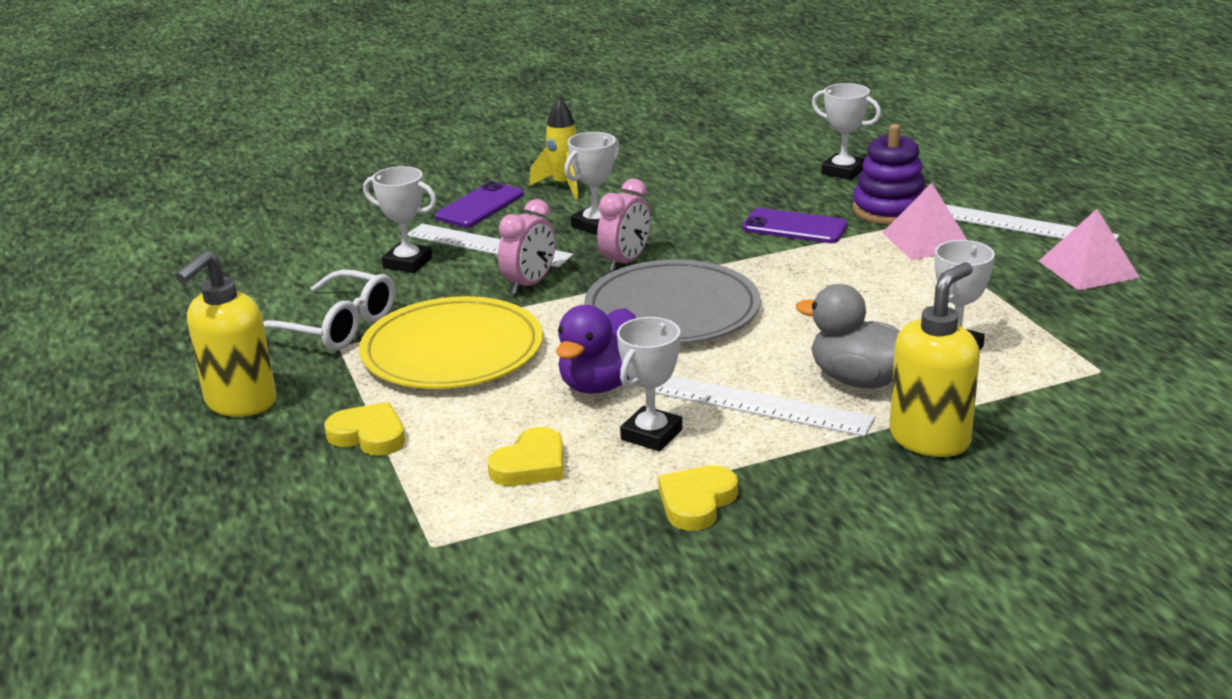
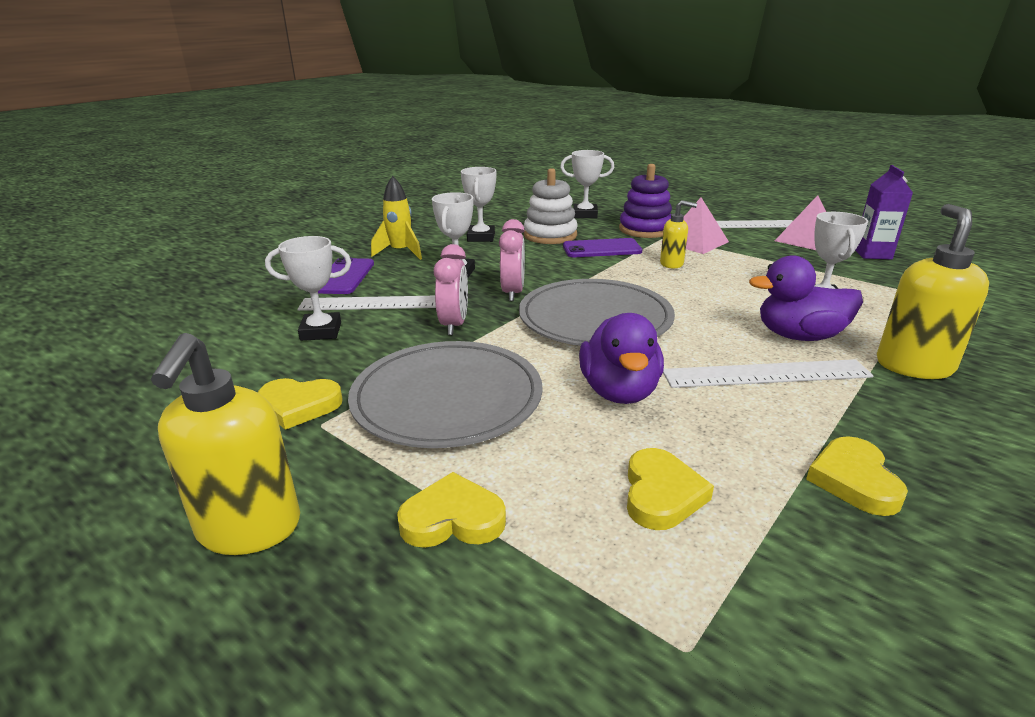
camera: 30 degrees left, 0 degrees up
white glasses [263,270,395,351] -> yellow heart [258,378,343,430]
yellow plate [359,296,543,389] -> grey plate [348,341,543,448]
white trophy [617,317,682,451] -> white trophy moved to [461,167,496,242]
grey duck [796,284,900,389] -> purple duck [749,255,863,341]
none -> white stacking toy [524,168,578,244]
none -> yellow soap dispenser [660,200,697,268]
none -> purple carton [855,165,913,260]

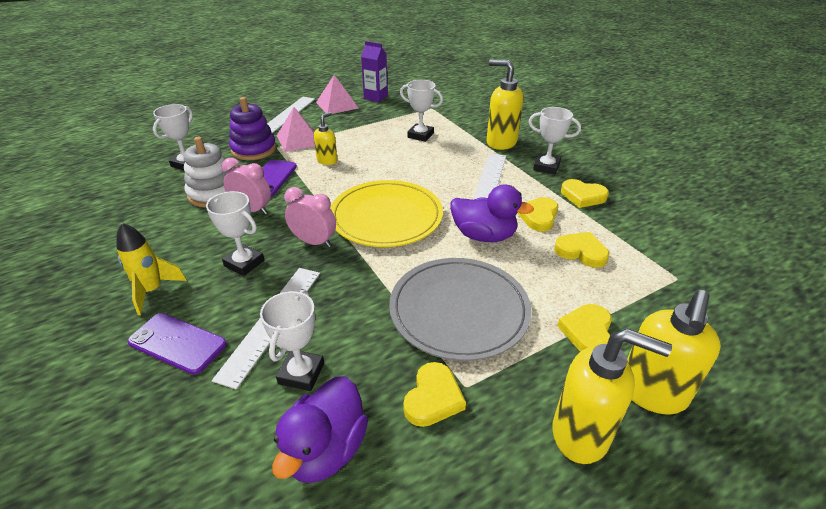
camera: 70 degrees left, 10 degrees up
pink clock [434,244,468,335] -> pink clock moved to [222,158,271,214]
white trophy [461,167,496,242] -> white trophy moved to [528,107,581,174]
grey plate [519,279,675,346] -> yellow plate [330,180,443,247]
purple duck [749,255,863,341] -> purple duck moved to [272,376,368,483]
none -> yellow heart [517,197,558,232]
none -> yellow soap dispenser [627,290,721,414]

